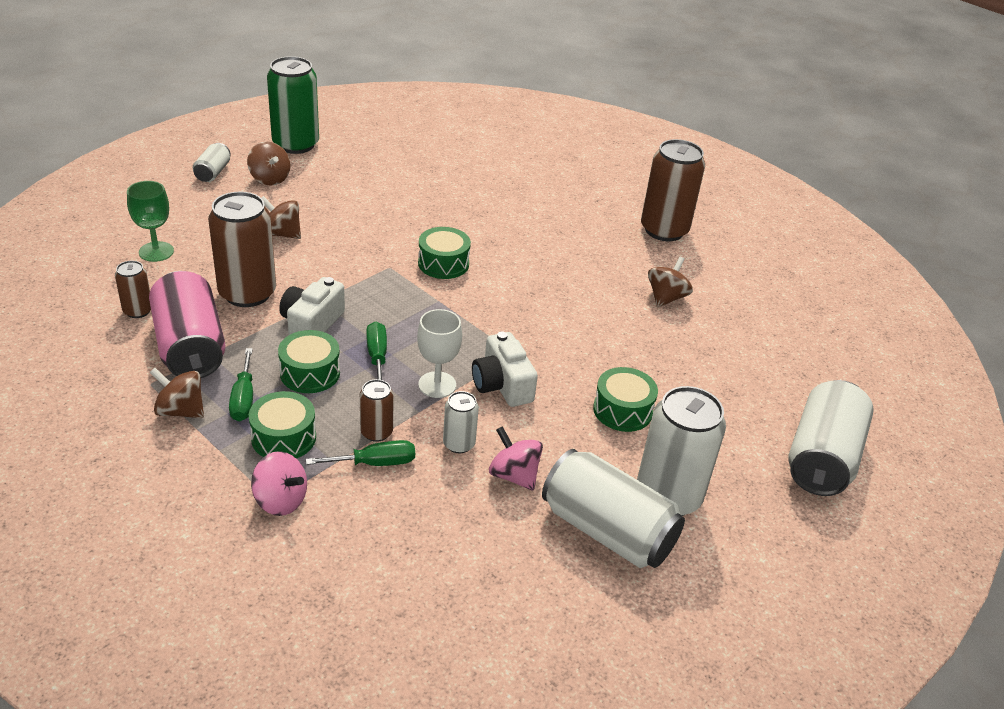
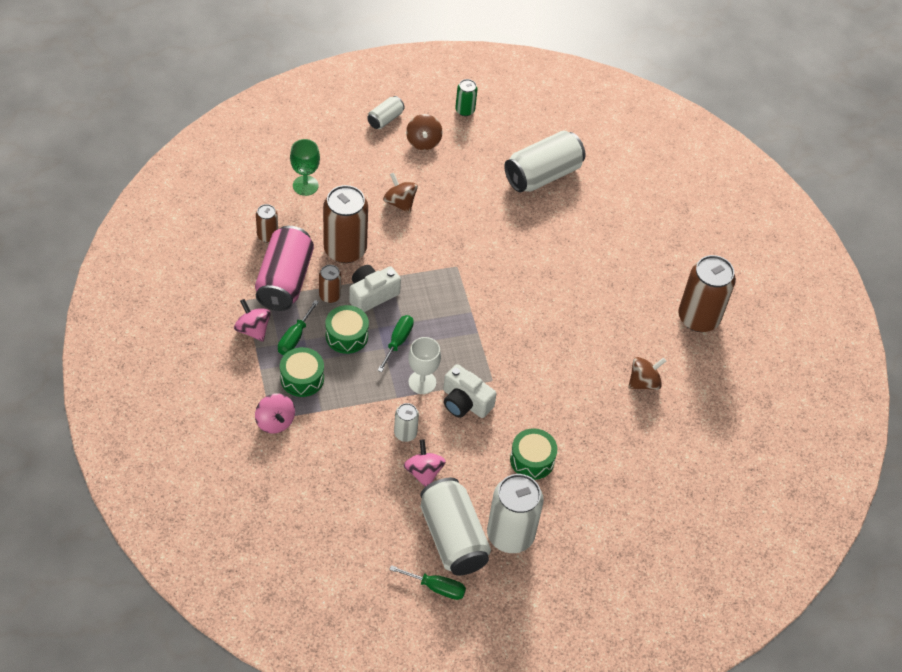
camera: 30 degrees right, 15 degrees up
brown spinning top [150,368,204,418] -> pink spinning top [234,299,271,342]
green can [267,56,319,154] -> green can [456,79,478,116], size x0.50
green screwdriver [306,440,415,466] -> green screwdriver moved to [389,565,466,600]
brown can [360,379,394,442] -> brown can moved to [319,265,341,303]
green drum [418,227,471,279] -> none
white camera [472,332,538,407] -> white camera turned 60 degrees counterclockwise [443,364,497,418]
white can [788,380,874,496] -> white can moved to [504,130,585,193]

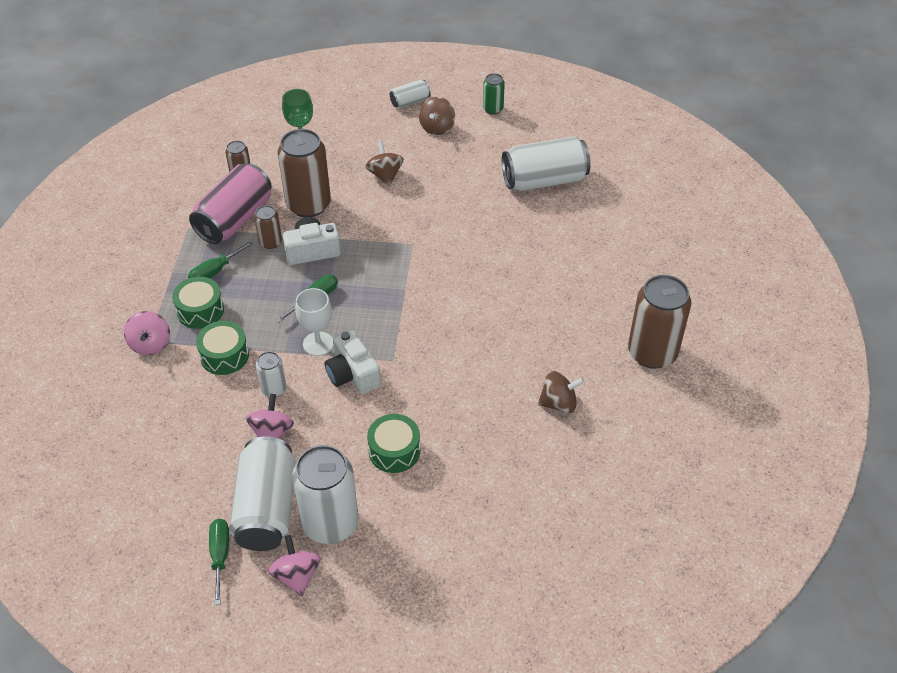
camera: 25 degrees right, 5 degrees down
pink spinning top [234,299,271,342] -> pink spinning top moved to [268,535,320,596]
green drum [325,305,369,354] -> green drum moved to [196,321,249,375]
green screwdriver [389,565,466,600] -> green screwdriver turned 135 degrees counterclockwise [209,519,229,605]

